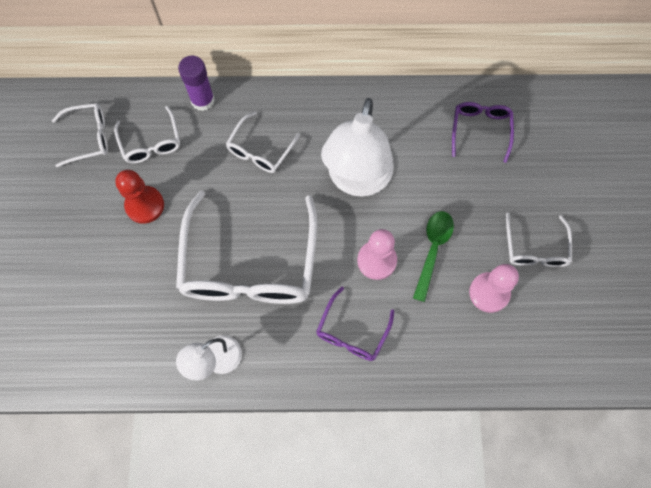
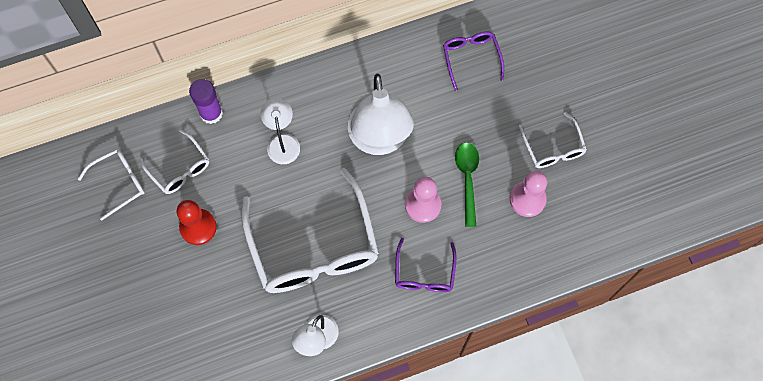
camera: 20 degrees left, 0 degrees up
white glasses [226,111,300,173] -> white lamp [260,98,300,164]

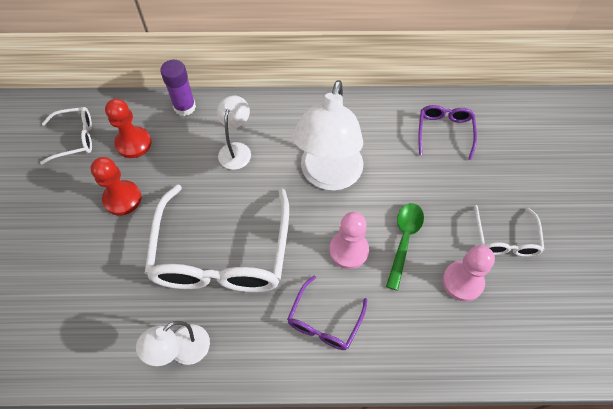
camera: 20 degrees right, 10 degrees down
white glasses [140,130,209,194] -> red pawn [105,99,152,158]

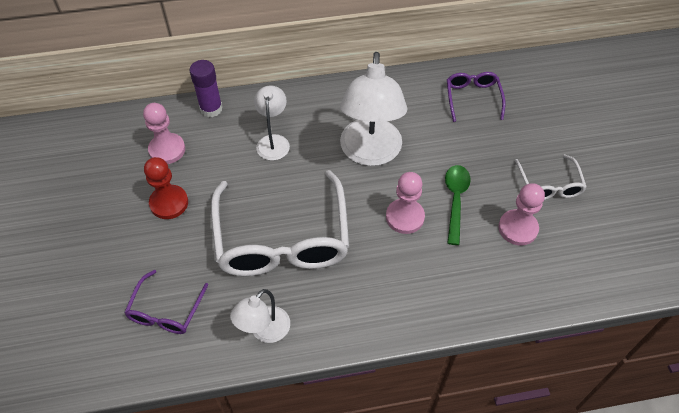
camera: 10 degrees left, 5 degrees down
white glasses [40,107,92,164] -> none
red pawn [105,99,152,158] -> pink pawn [143,103,185,164]
purple glasses [287,275,367,350] -> purple glasses moved to [124,270,208,334]

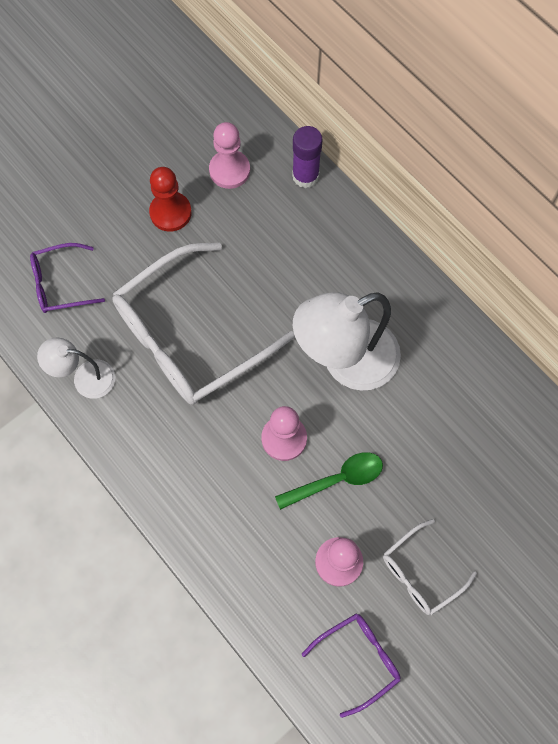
camera: 60 degrees right, 15 degrees up
white lamp [254,85,290,161] -> none
purple glasses [447,72,505,122] -> purple glasses moved to [302,614,400,718]

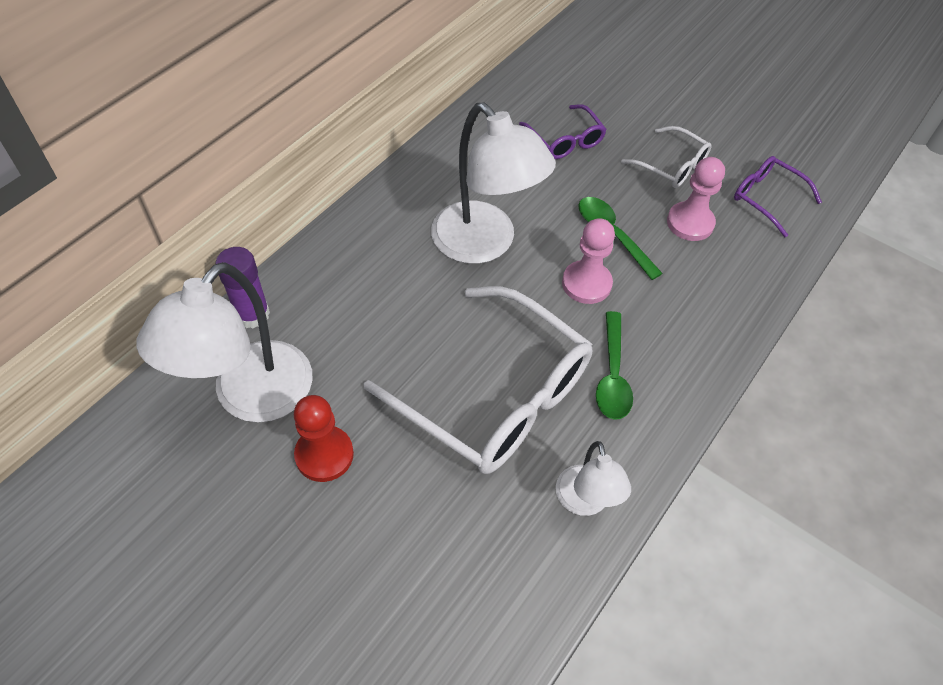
camera: 105 degrees left, 15 degrees down
purple glasses [30,243,105,313] -> purple glasses moved to [519,104,607,159]
pink pawn [209,122,250,189] -> white lamp [137,262,313,422]
none -> green spoon [596,311,633,420]

